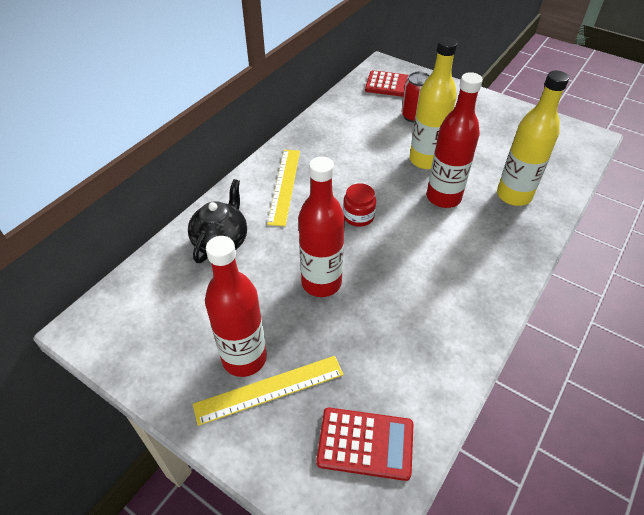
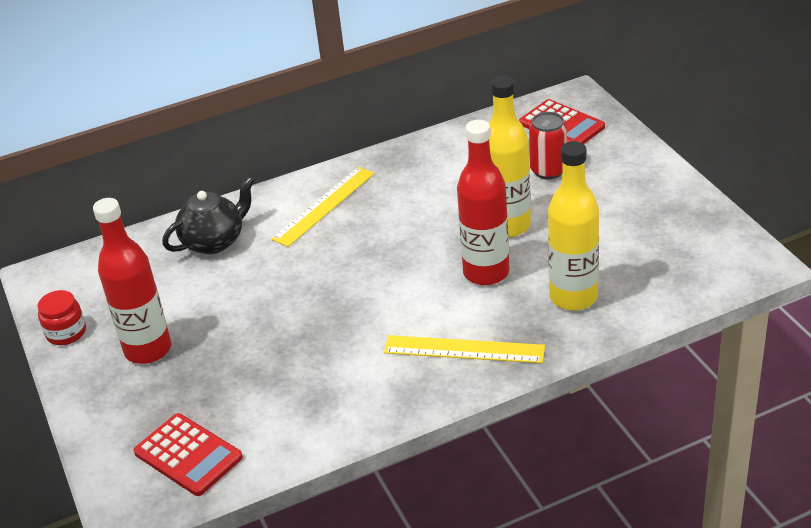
camera: 35 degrees right, 10 degrees down
yellow ruler [193,356,343,426] -> yellow ruler moved to [384,335,545,363]
red bottle [298,156,345,297] -> none
red jar [343,183,376,227] -> red jar moved to [38,290,86,345]

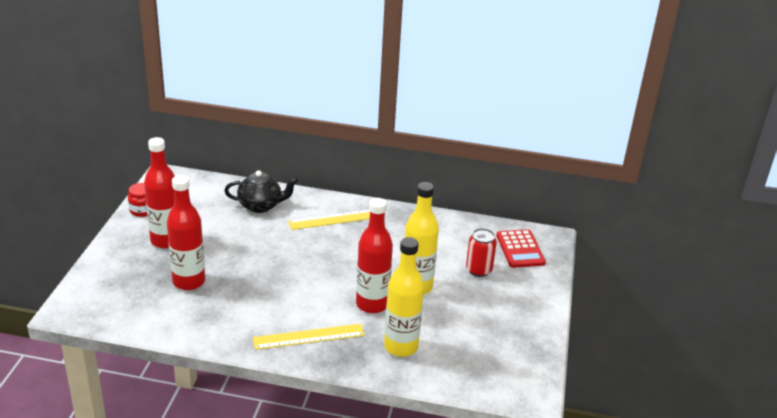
camera: 30 degrees right, 5 degrees down
red calculator [134,413,243,496] -> none
yellow ruler [384,335,545,363] -> yellow ruler turned 60 degrees counterclockwise [253,324,364,350]
none -> red bottle [167,175,205,290]

